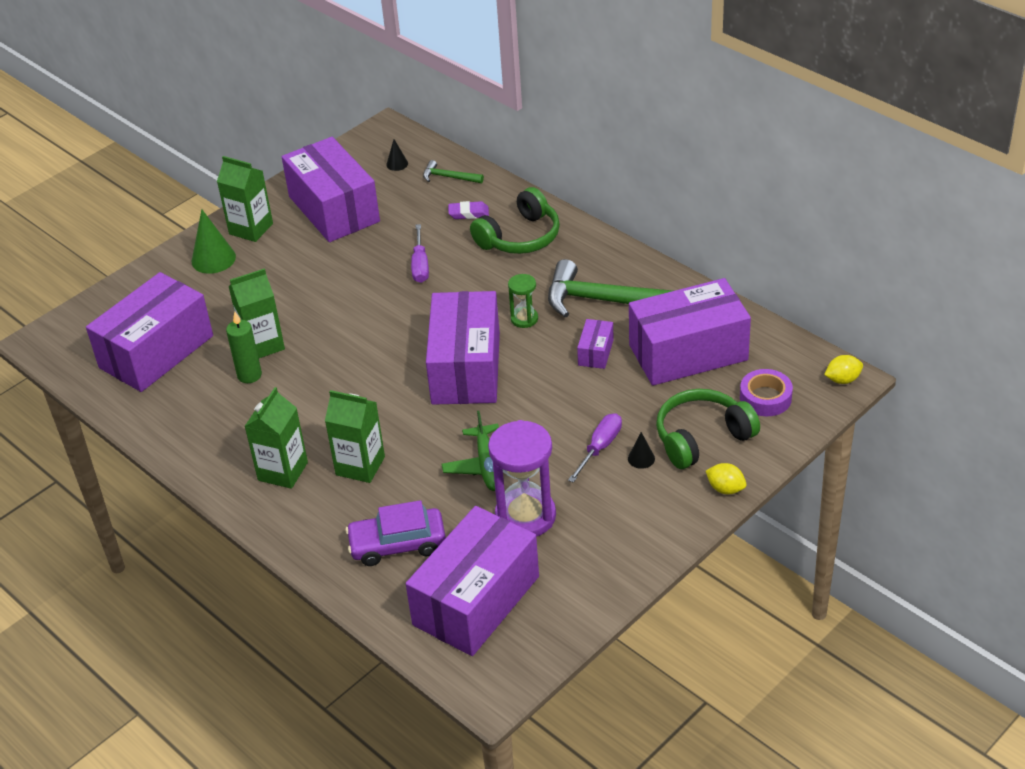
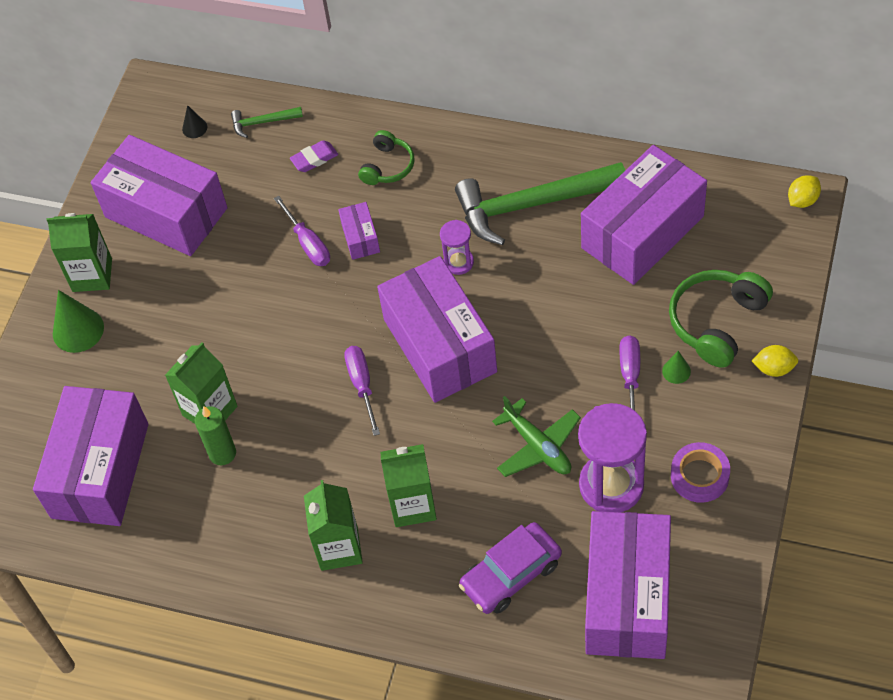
camera: 25 degrees left, 15 degrees up
green headphones [470,187,560,254] -> green headphones [358,130,415,185], size x0.61
green hourglass [508,274,538,328] -> purple hourglass [440,220,474,275]
purple box [577,319,614,369] -> purple box moved to [338,202,380,260]
black cone [628,432,655,469] -> green cone [662,351,691,384]
purple tape [740,369,793,416] -> purple tape moved to [671,442,730,503]
none -> purple screwdriver [344,346,380,436]

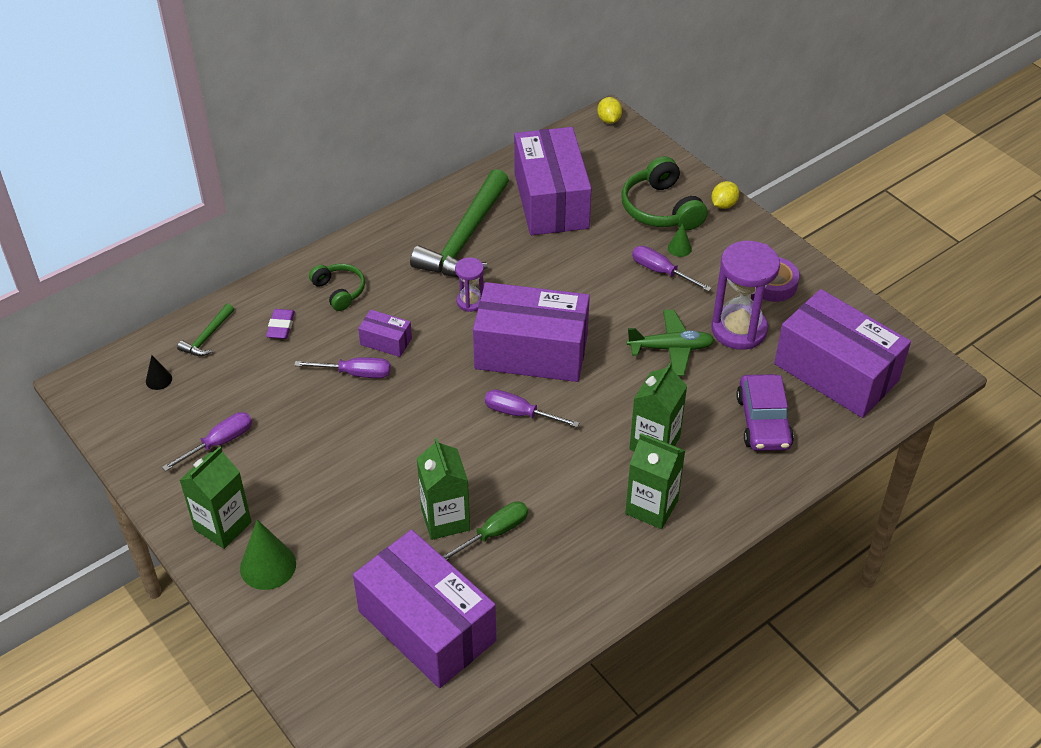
camera: 60 degrees left, 10 degrees down
purple box [91,135,228,256] -> purple screwdriver [162,412,252,471]
green candle [195,406,236,465] -> green screwdriver [442,501,528,560]

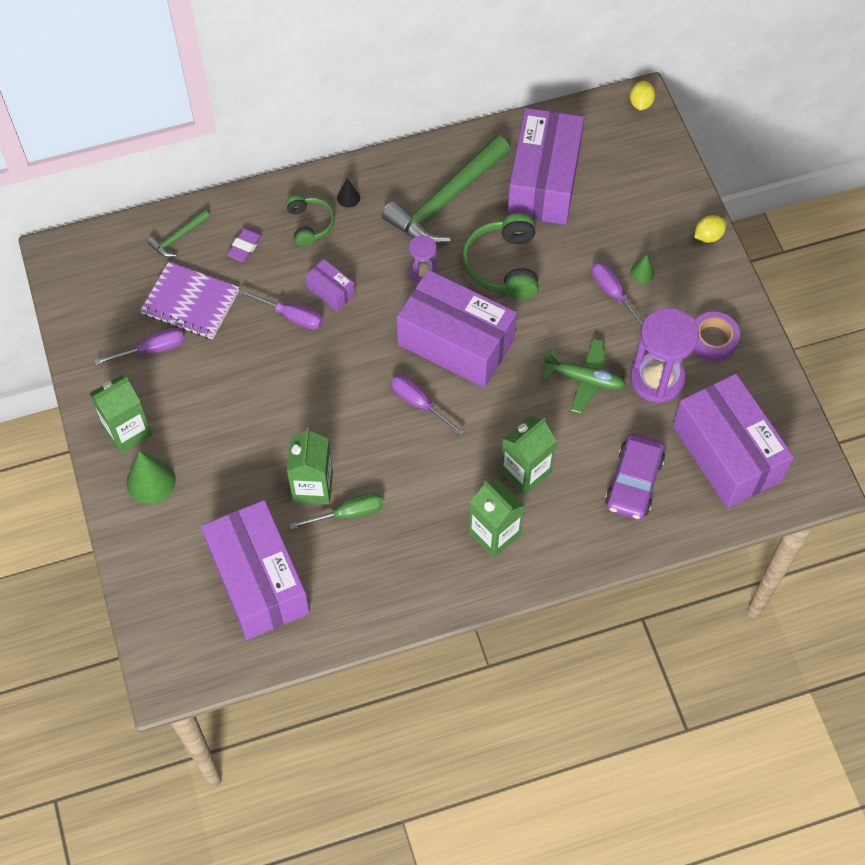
camera: 20 degrees right, 15 degrees up
black cone [146,355,172,390] -> black cone moved to [337,179,360,208]
green headphones [622,156,708,230] -> green headphones moved to [462,213,539,299]
none -> purple notebook [140,262,240,339]

